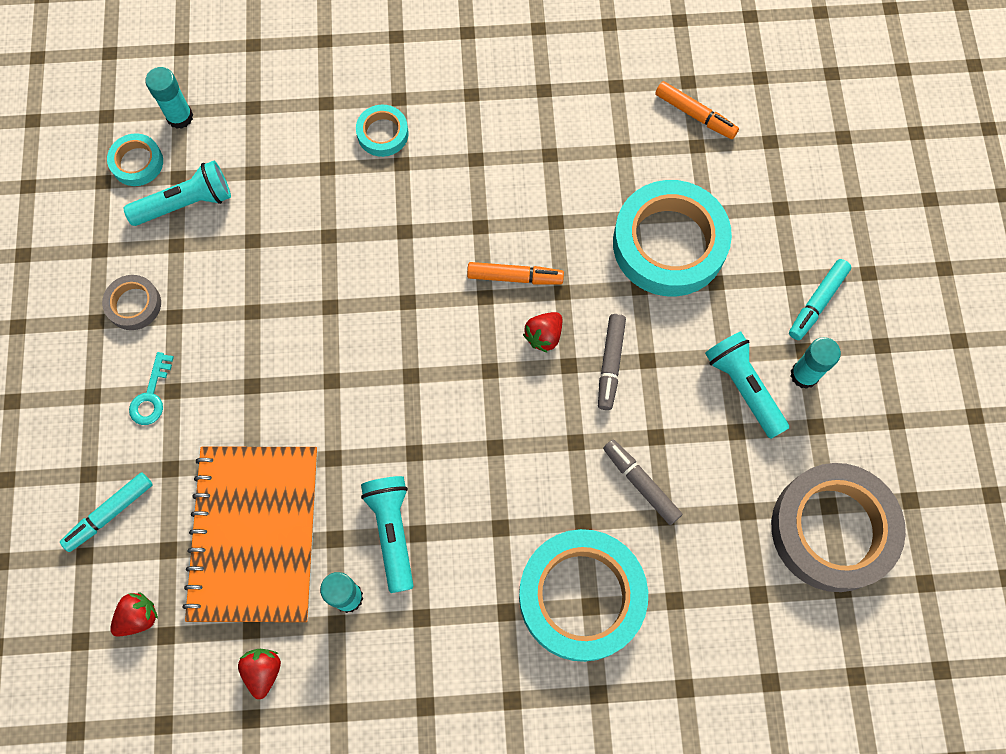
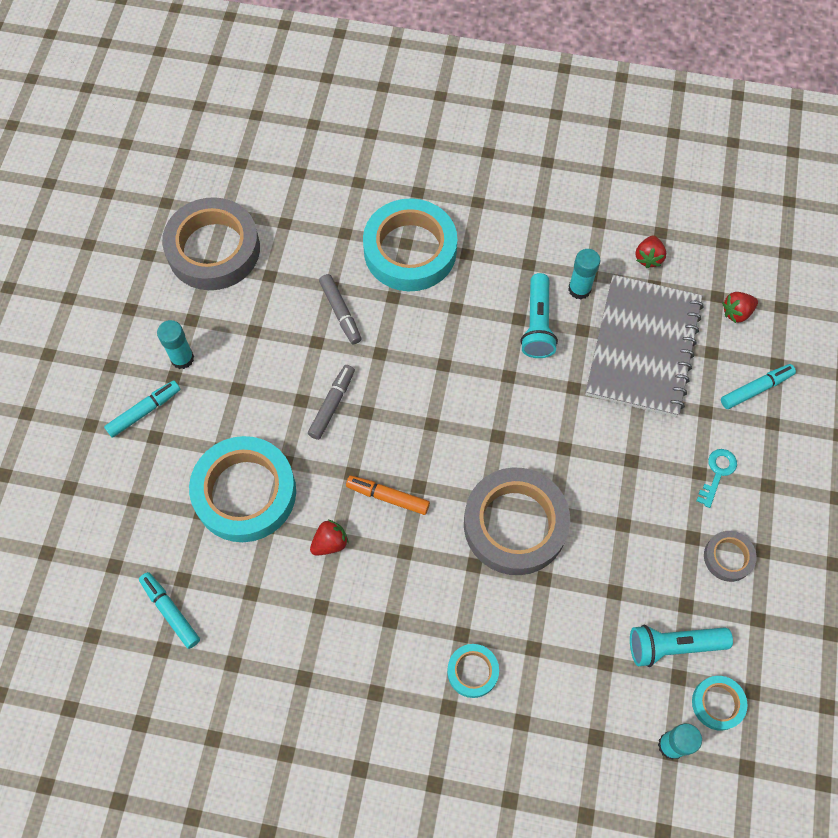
camera: 165 degrees left, 5 degrees down
orange notebook [182,447,318,622] -> grey notebook [585,275,704,417]
red strawberry [523,312,562,353] -> red strawberry moved to [310,520,349,556]
orange marker [655,81,739,139] -> turquoise marker [139,572,200,649]
turquoise flashlight [705,332,789,439] -> none
none -> grey tape [464,467,570,575]

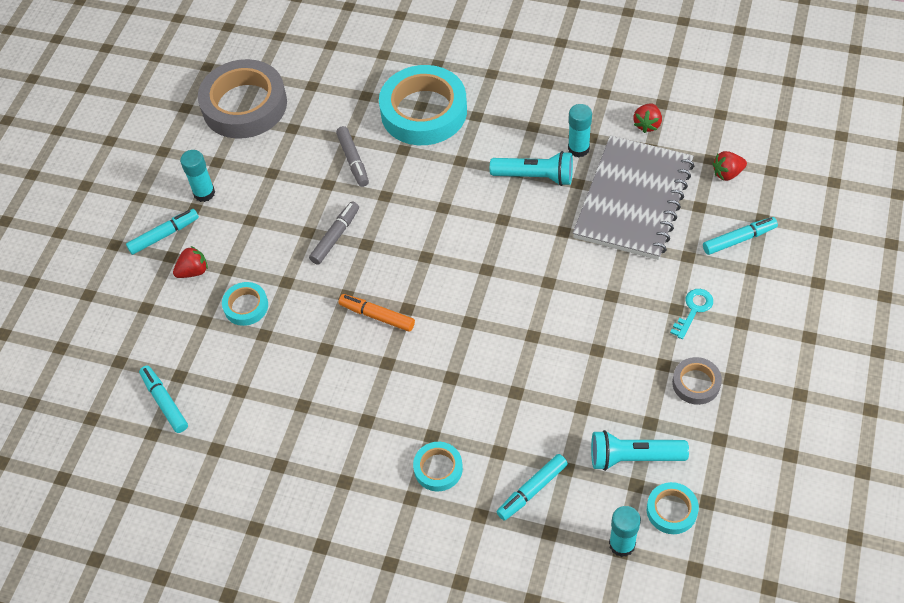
camera: 10 degrees right, 10 degrees down
turquoise tape [189,436,296,542] -> turquoise tape [222,282,268,326], size x0.47
red strawberry [310,520,349,556] -> red strawberry moved to [173,246,208,278]
grey tape [464,467,570,575] -> none
turquoise flashlight [520,273,558,358] -> turquoise flashlight turned 90 degrees counterclockwise [490,151,573,186]
none -> turquoise marker [497,454,568,521]

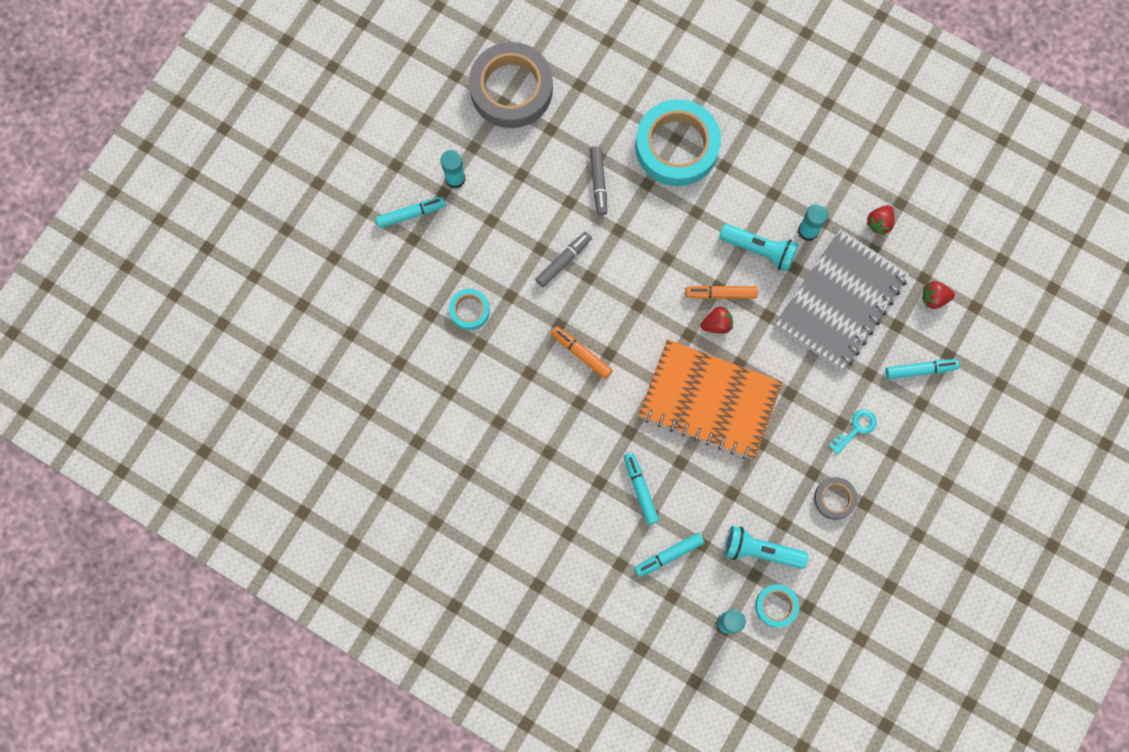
camera: 10 degrees right, 20 degrees up
turquoise marker [139,366,188,433] -> turquoise marker moved to [624,452,659,525]
red strawberry [173,246,208,278] -> red strawberry moved to [701,306,733,334]
turquoise tape [413,442,463,491] -> none
none -> orange notebook [639,339,783,459]
none -> orange marker [685,285,758,299]

